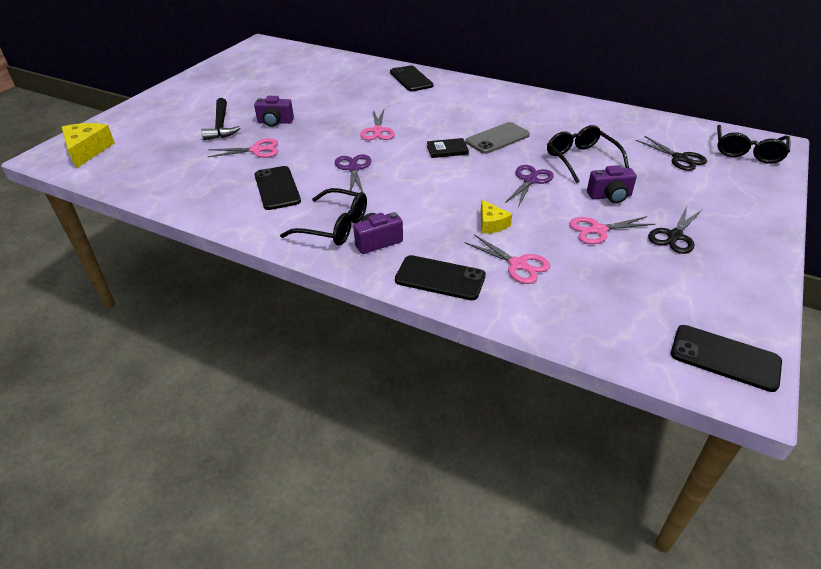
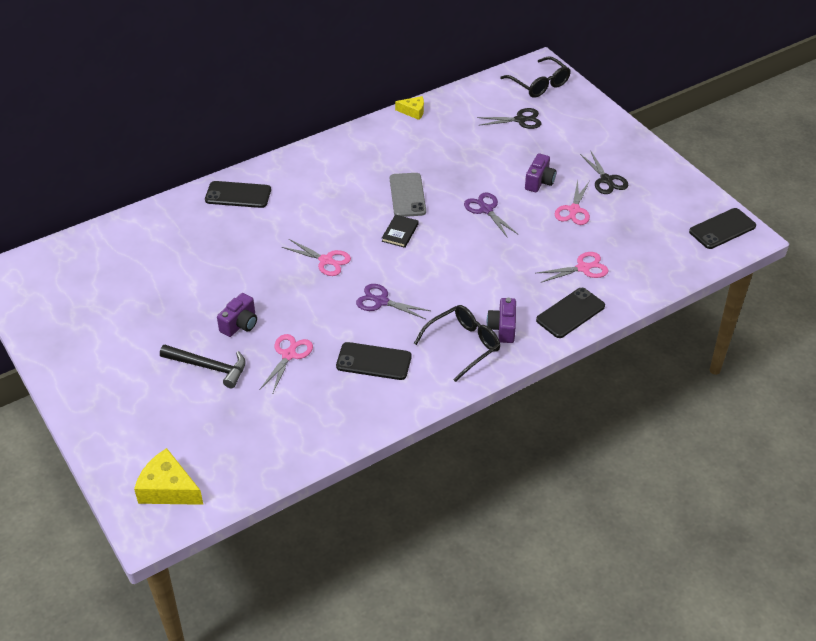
camera: 60 degrees left, 5 degrees up
yellow cheese [481,200,512,234] -> yellow cheese moved to [395,96,424,120]
black glasses [547,125,629,183] -> none

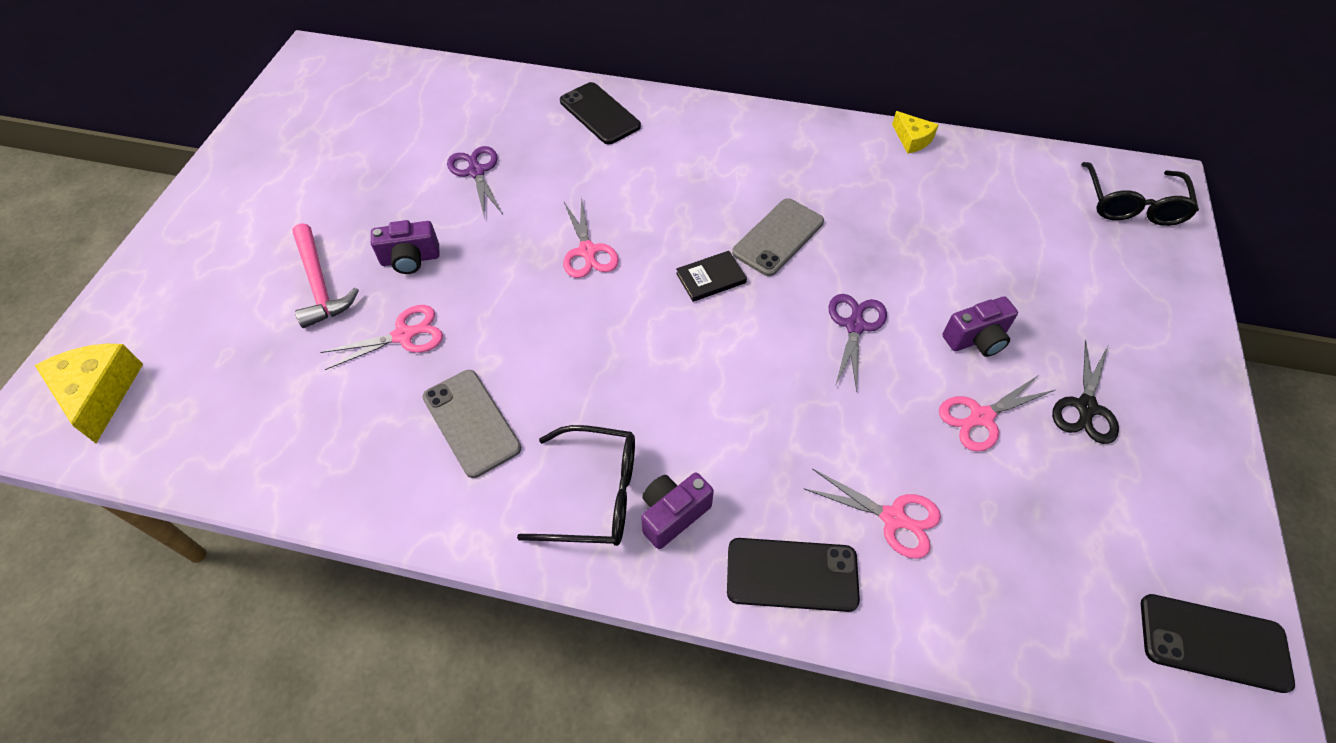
camera: 45 degrees right, 10 degrees up
black hammer [160,344,245,388] -> pink hammer [292,223,359,328]
black phone [336,342,411,380] -> grey phone [423,370,521,478]
purple scissors [356,284,431,319] -> purple scissors moved to [447,146,503,219]
black scissors [477,108,542,129] -> none

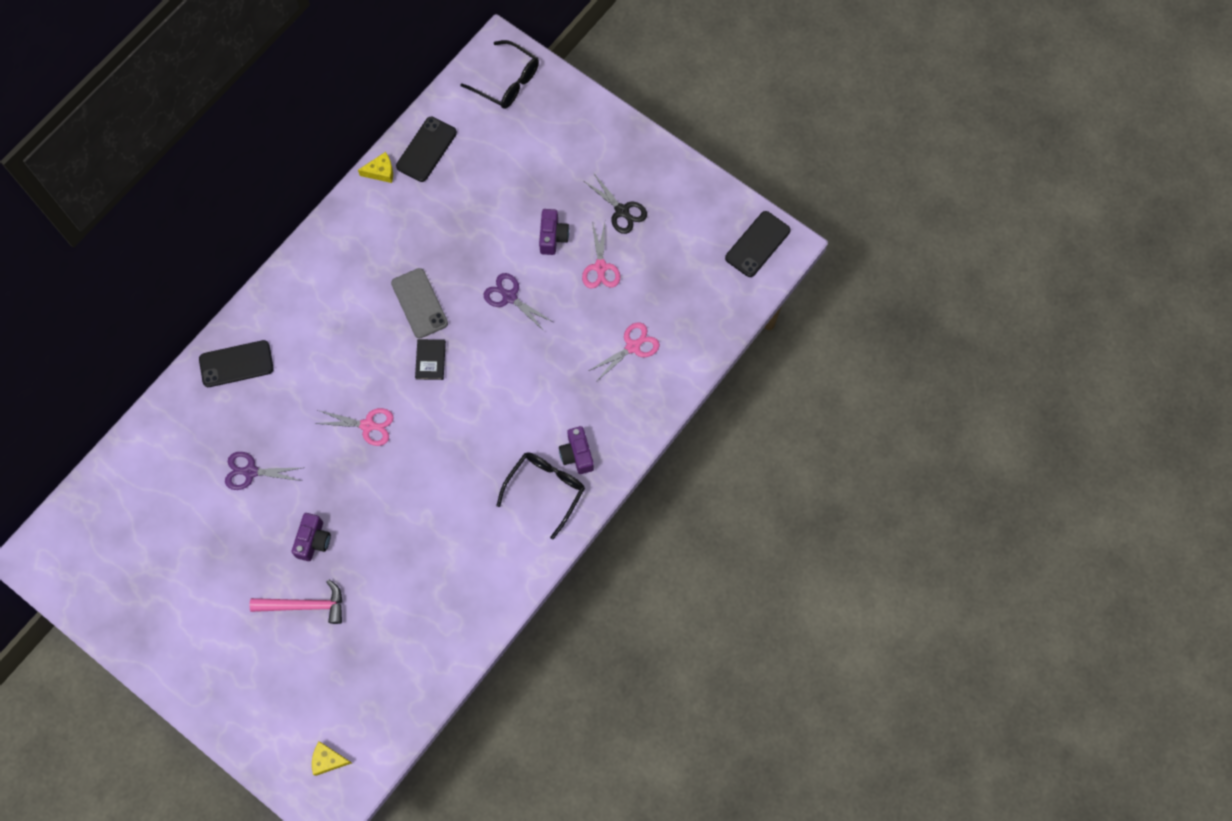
camera: 65 degrees left, 15 degrees up
yellow cheese [35,344,143,443] -> yellow cheese [312,741,352,776], size x0.60
pink scissors [320,305,443,370] -> none
grey phone [423,370,521,478] -> none
black phone [727,538,860,612] -> black phone moved to [396,117,457,182]

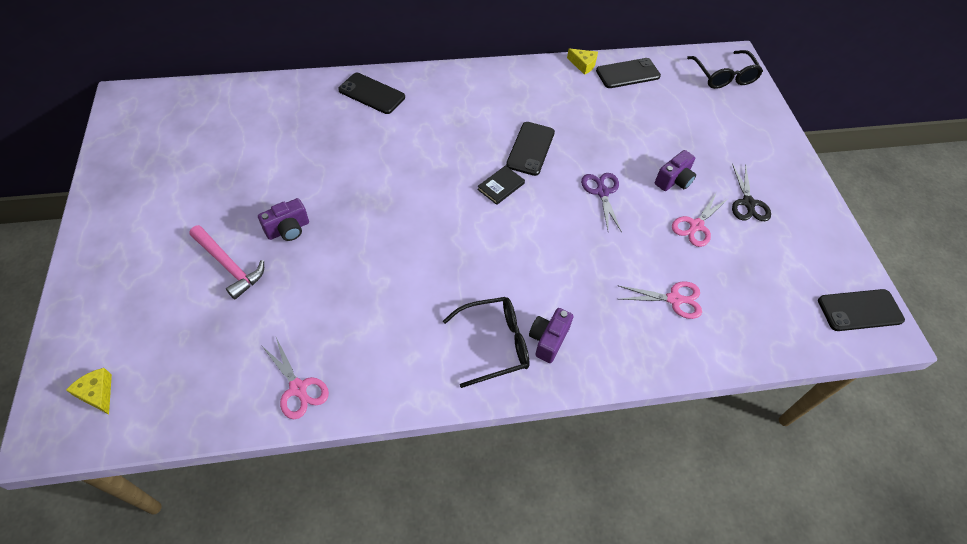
camera: 40 degrees right, 15 degrees down
purple scissors [225,452,302,490] -> none
pink scissors [314,408,394,446] -> pink scissors moved to [261,338,329,419]
grey phone [391,268,448,338] -> black phone [506,122,555,176]

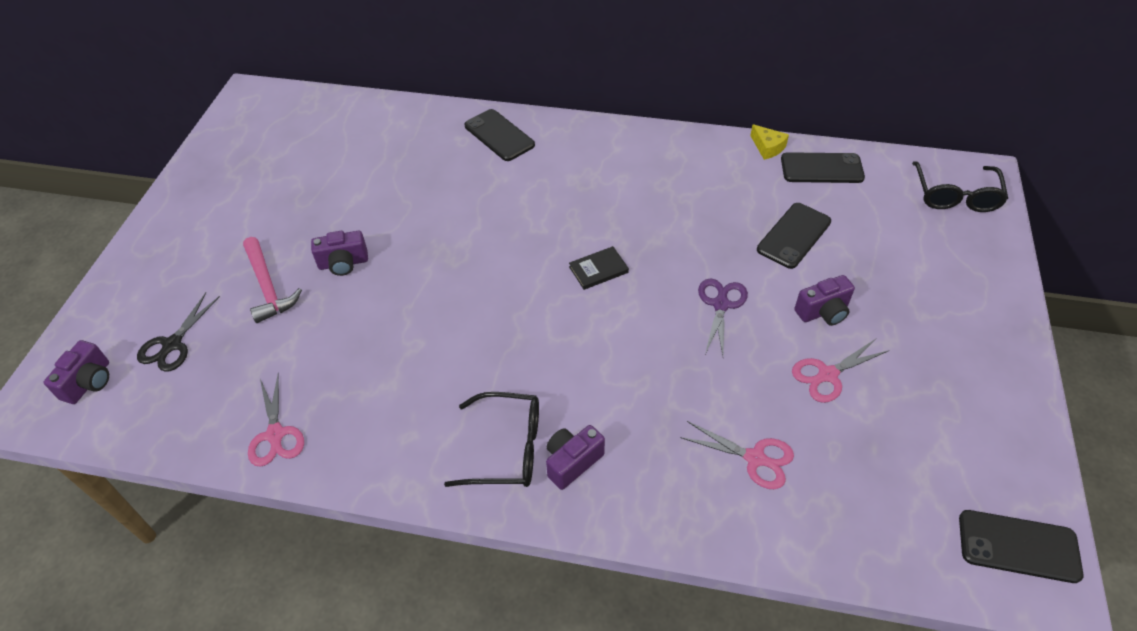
camera: 25 degrees right, 5 degrees down
yellow cheese [66,368,112,414] -> purple camera [44,340,109,404]
black phone [506,122,555,176] -> black phone moved to [757,203,831,269]
black scissors [732,164,771,221] -> black scissors moved to [137,293,220,372]

